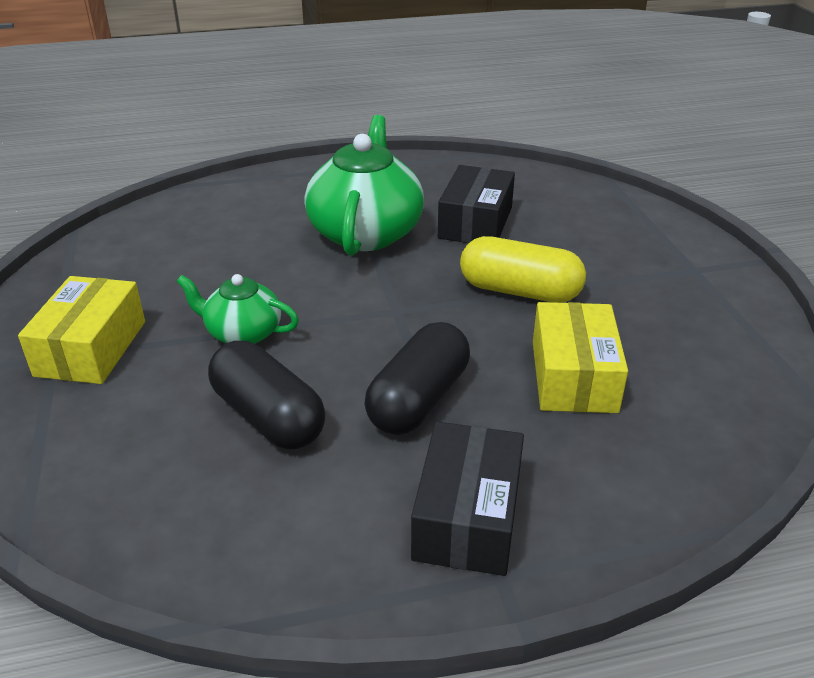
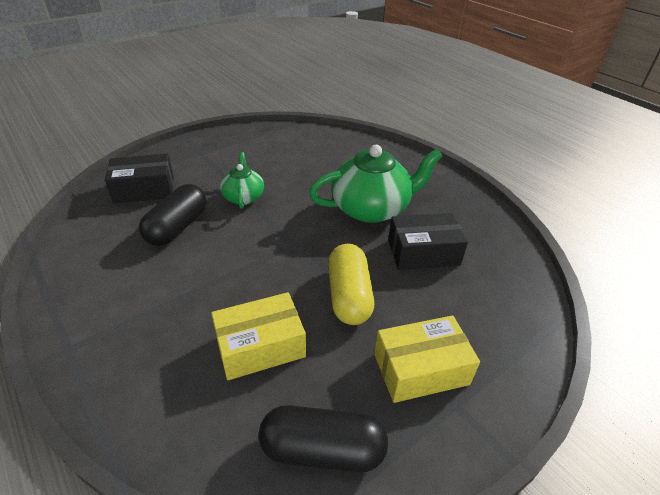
camera: 65 degrees right, 5 degrees up
yellow box [18,276,145,384] -> yellow box moved to [374,316,480,403]
black capsule [365,322,470,435] -> black capsule moved to [259,405,388,472]
black box [411,422,524,576] -> black box moved to [105,154,174,203]

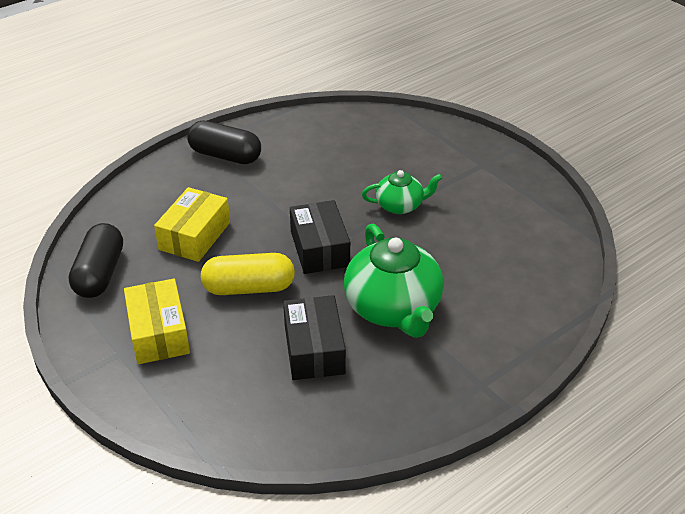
camera: 90 degrees right, 0 degrees up
black box [105,154,174,203] -> black box moved to [290,200,350,274]
black capsule [139,184,207,246] -> black capsule moved to [187,121,261,164]
yellow box [211,292,306,380] -> yellow box turned 45 degrees clockwise [154,187,230,262]

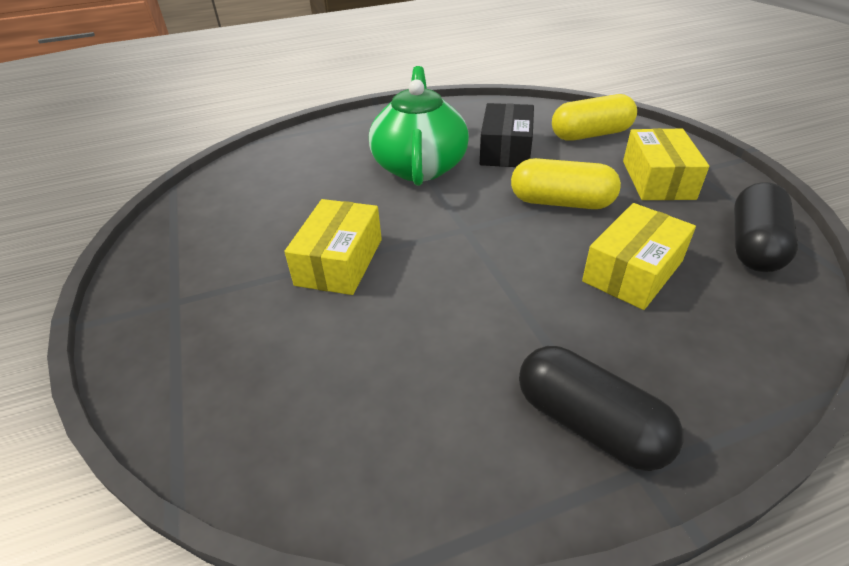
camera: 160 degrees left, 0 degrees up
black box [290,200,350,274] -> none
green teapot [362,170,442,214] -> yellow box [284,199,382,295]
none -> yellow capsule [552,94,637,141]

